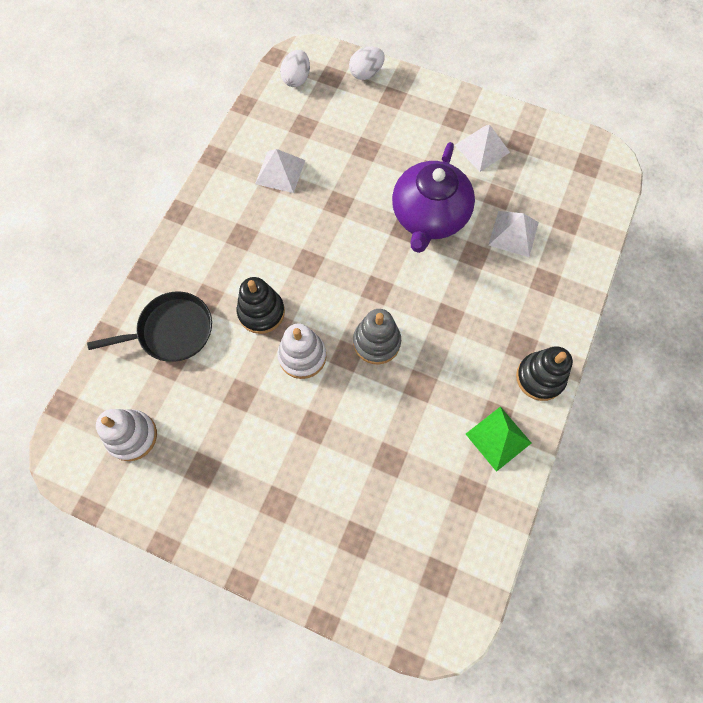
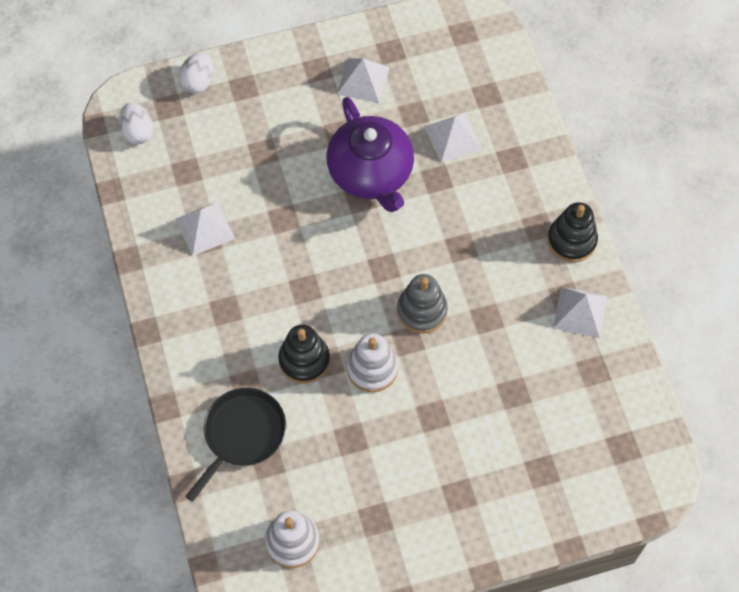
camera: 40 degrees left, 5 degrees down
green pyramid [466,407,531,472] -> white pyramid [553,287,607,338]

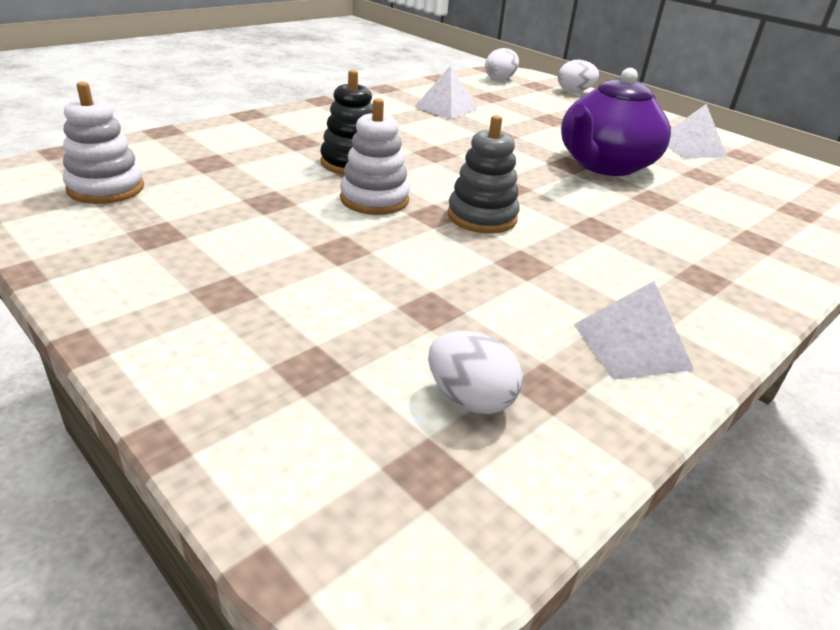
camera: 60 degrees right, 30 degrees down
black pan [185,388,286,502] -> none
white pyramid [424,113,482,163] -> none
black stacking toy [548,202,598,262] -> none
none -> white egg [428,331,523,414]

